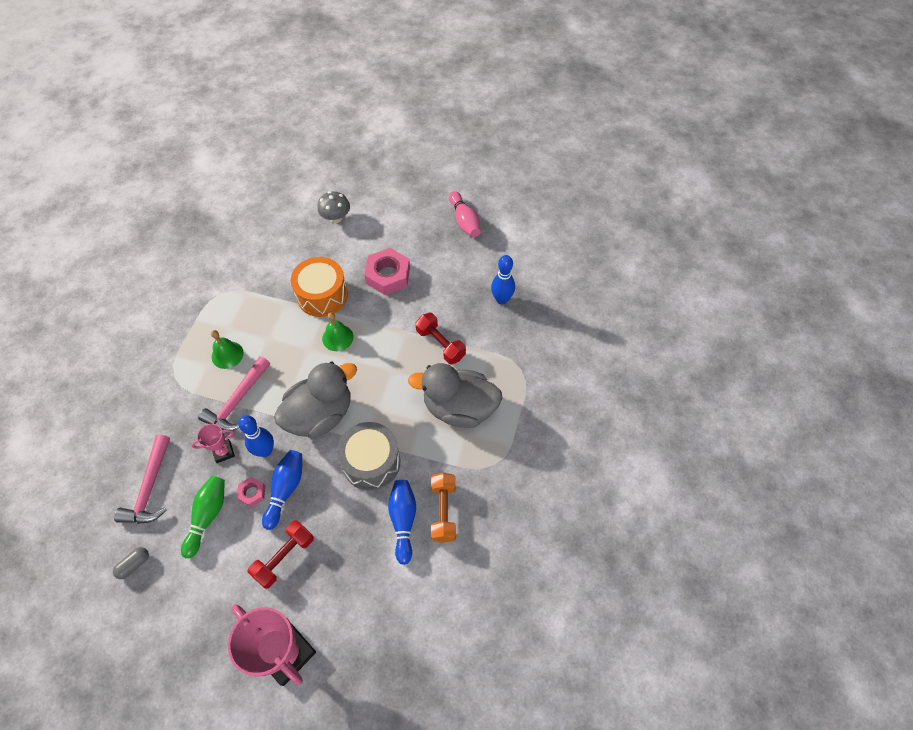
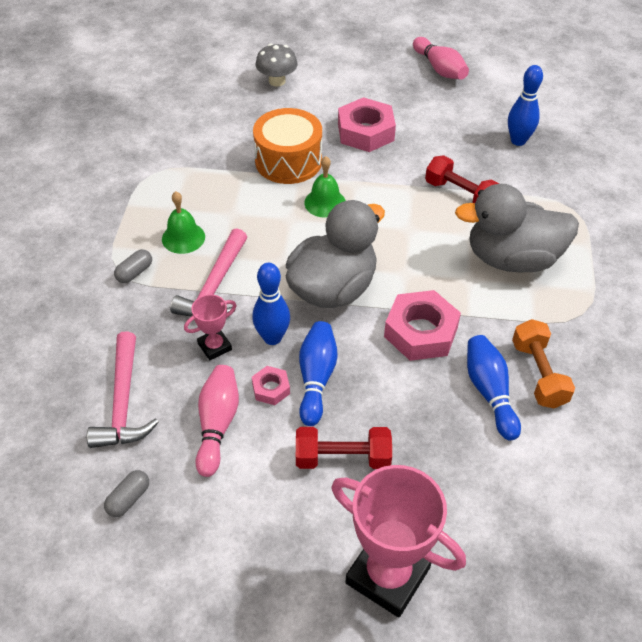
camera: 10 degrees left, 10 degrees down
green bowling pin [181,476,225,558] -> pink bowling pin [195,365,239,477]
red dumbbell [247,520,314,589] -> red dumbbell turned 60 degrees clockwise [296,427,392,469]
grey drum [337,422,401,490] -> pink nut [384,290,461,361]
none -> grey capsule [114,249,152,283]

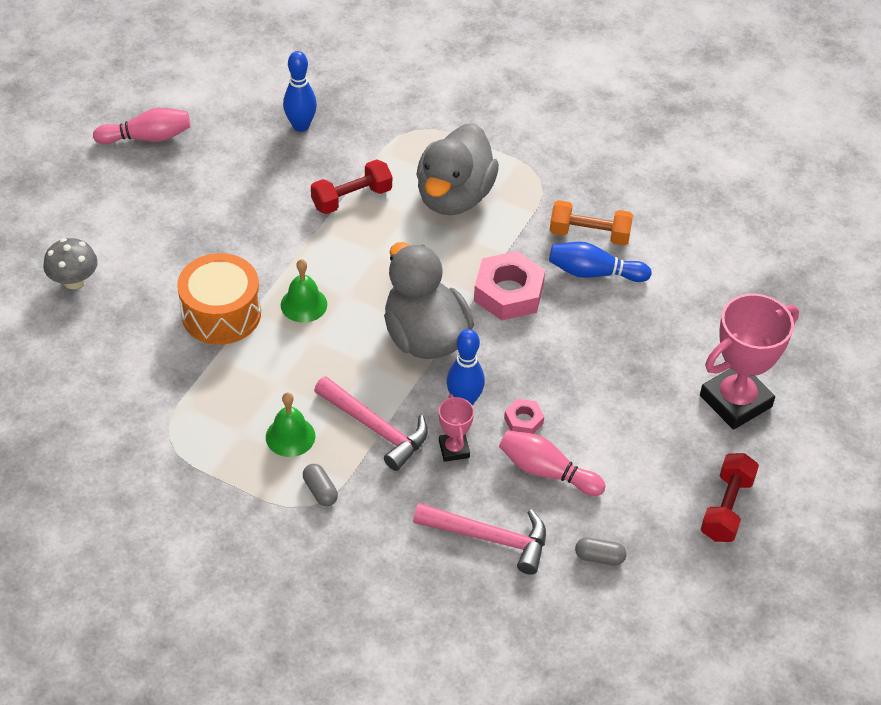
camera: 70 degrees left, 0 degrees up
grey capsule [104,470,149,517] -> grey capsule turned 45 degrees counterclockwise [575,537,626,566]
red dumbbell [296,427,392,469] -> red dumbbell moved to [701,453,759,542]
blue bowling pin [299,321,338,426] -> none
pink nut [338,97,396,152] -> none

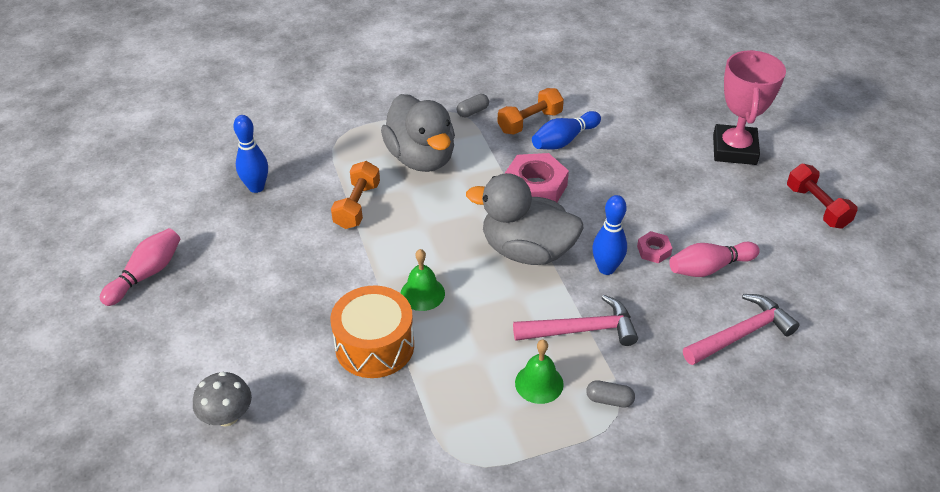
camera: 45 degrees left, 5 degrees down
red dumbbell [311,159,392,214] -> orange dumbbell [331,161,380,229]
pink trophy [439,394,474,462] -> none
grey capsule [575,537,626,566] -> grey capsule moved to [457,94,489,118]

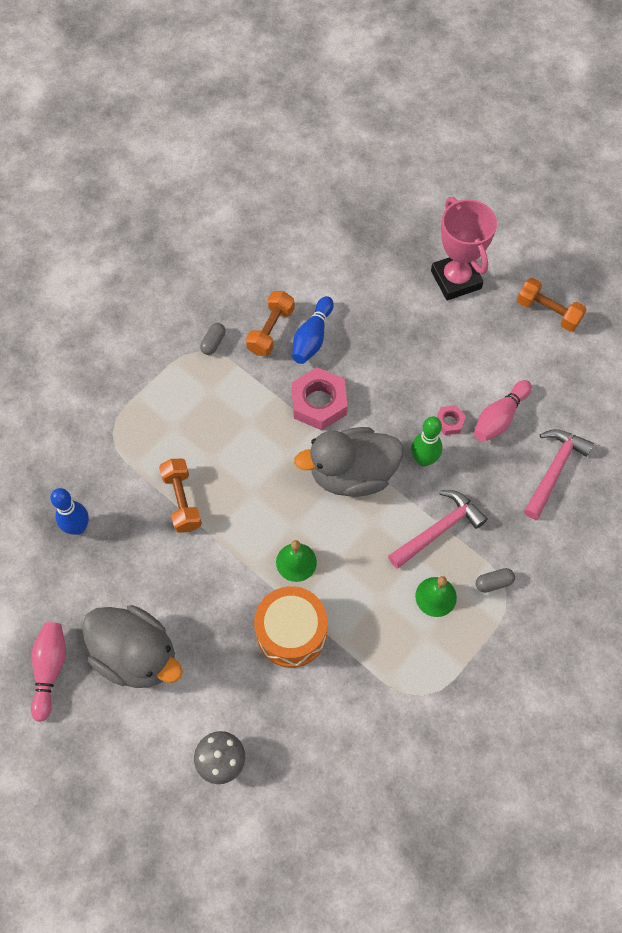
camera: 30 degrees left, 20 degrees up
grey duck [381,94,455,172] -> grey duck moved to [82,605,183,688]
blue bowling pin [592,195,627,275] -> green bowling pin [411,416,442,467]
red dumbbell [787,164,858,229] -> orange dumbbell [517,278,587,332]

